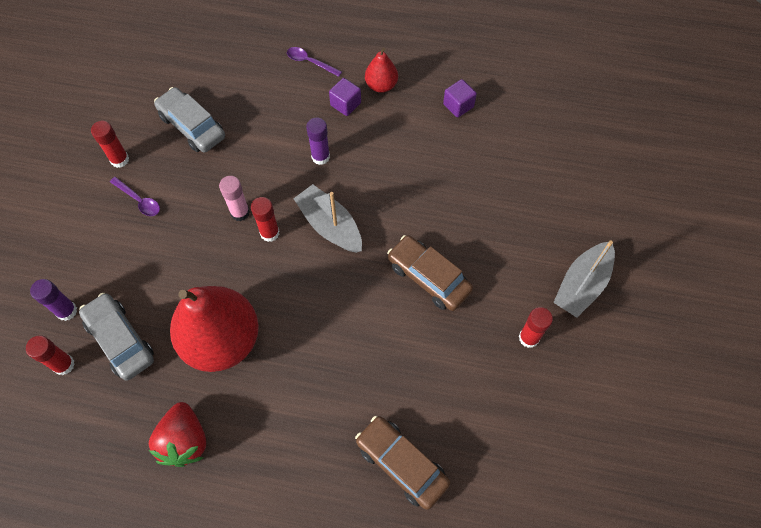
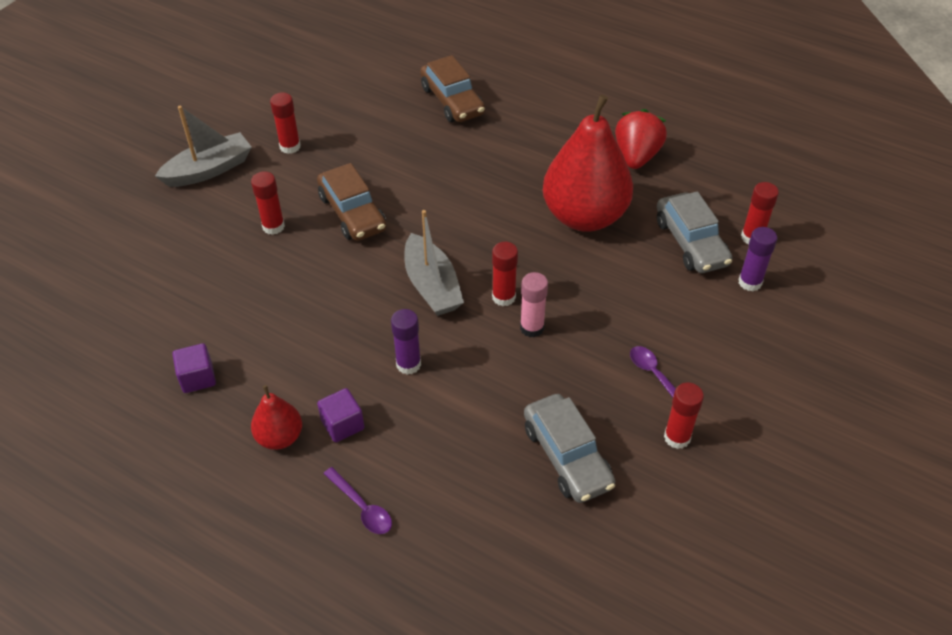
camera: 160 degrees left, 15 degrees down
none -> red glue stick [251,171,285,235]

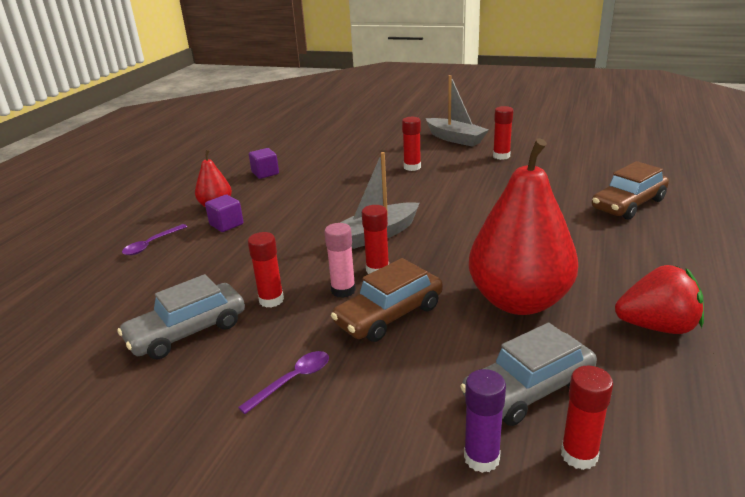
camera: 80 degrees right, 20 degrees down
brown car [317,163,386,241] -> brown car moved to [331,258,443,342]
purple glue stick [391,309,421,375] -> none
red glue stick [664,382,704,449] -> red glue stick moved to [248,232,284,308]

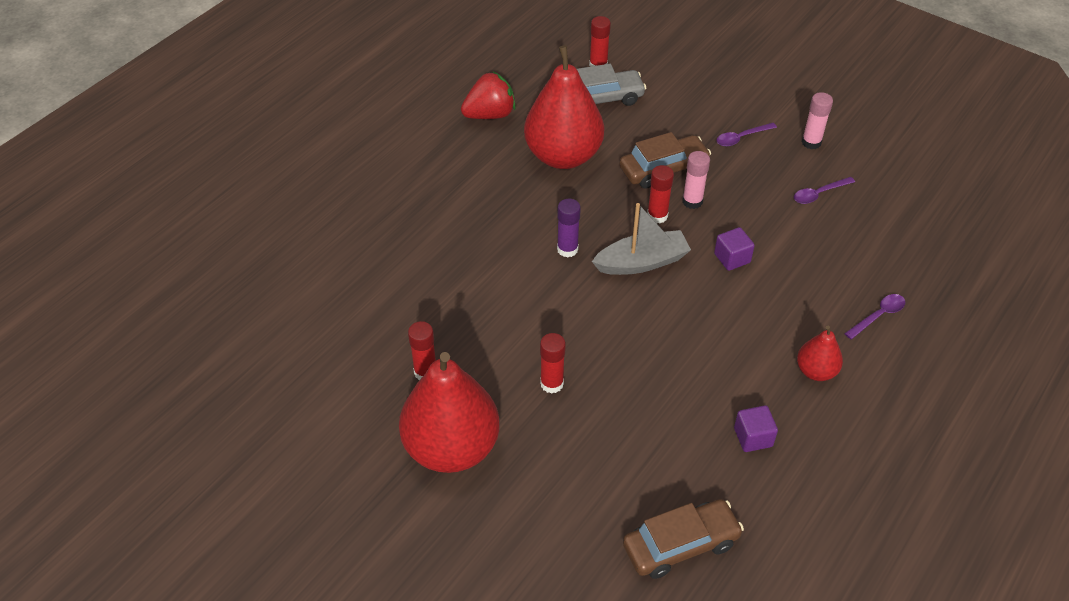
camera: 165 degrees left, 20 degrees up
grey car [117,274,245,359] -> purple spoon [794,177,855,204]
purple cube [205,195,244,232] -> purple cube moved to [714,227,755,271]
red glue stick [248,232,284,308] -> none
grey boat [426,75,489,147] -> red pear [399,352,500,473]
purple glue stick [464,369,506,473] -> purple glue stick moved to [557,199,581,258]
brown car [592,161,669,220] -> brown car moved to [623,499,744,579]
red strawberry [615,265,704,334] -> red strawberry turned 135 degrees clockwise [461,71,516,119]
none -> pink glue stick [802,92,833,149]

